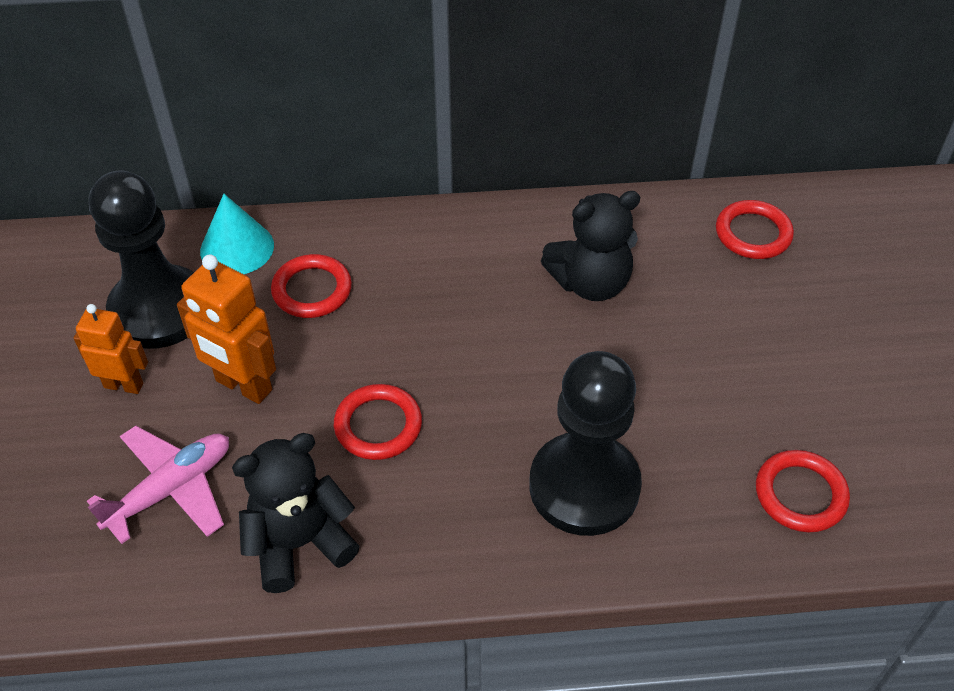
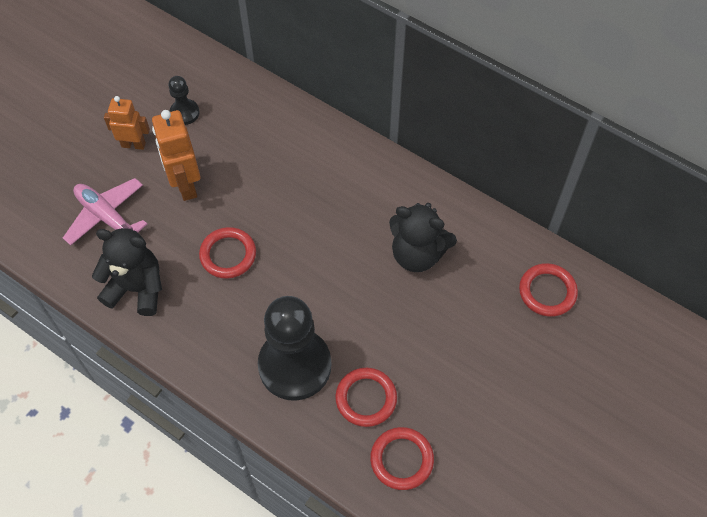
camera: 40 degrees right, 10 degrees up
orange robot [74,304,148,394] -> orange robot turned 45 degrees counterclockwise [104,96,150,150]
pink plane [87,426,229,544] -> pink plane turned 135 degrees counterclockwise [63,178,147,246]
black pawn [89,171,194,349] -> black pawn [168,76,200,125], size x0.47
turquoise cone [200,194,274,274] -> none
red ring [271,254,352,318] -> red ring moved to [335,368,397,427]

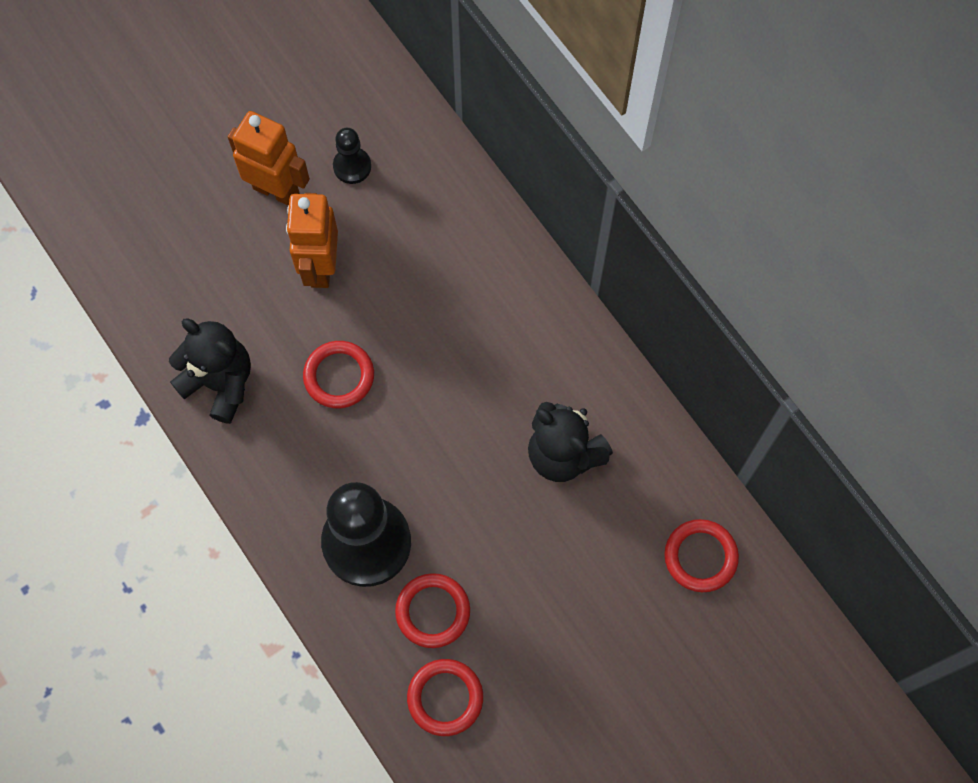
camera: 20 degrees right, 10 degrees up
pink plane [63,178,147,246] -> none
orange robot [104,96,150,150] -> orange robot [228,111,310,206], size x1.52

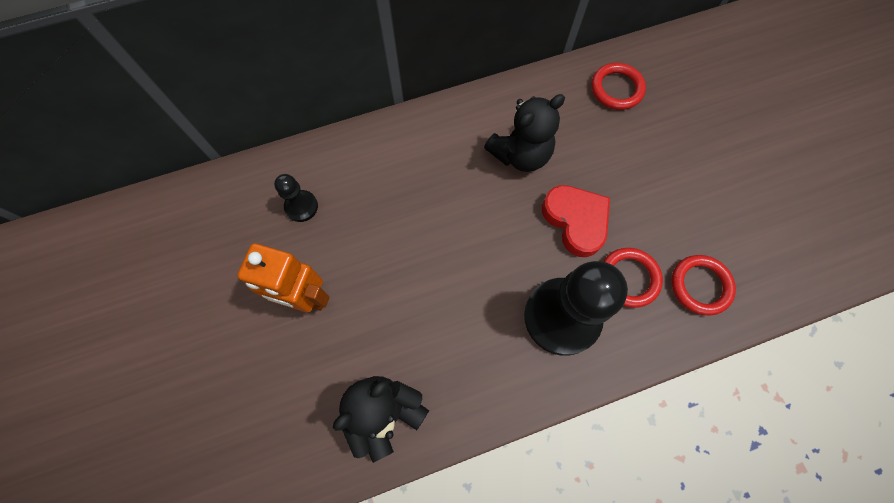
camera: 75 degrees left, 0 degrees up
orange robot [228,111,310,206] -> none
red ring [303,341,374,408] -> none
black pawn [333,128,371,184] -> black pawn moved to [274,174,318,222]
none -> red heart [542,185,610,257]

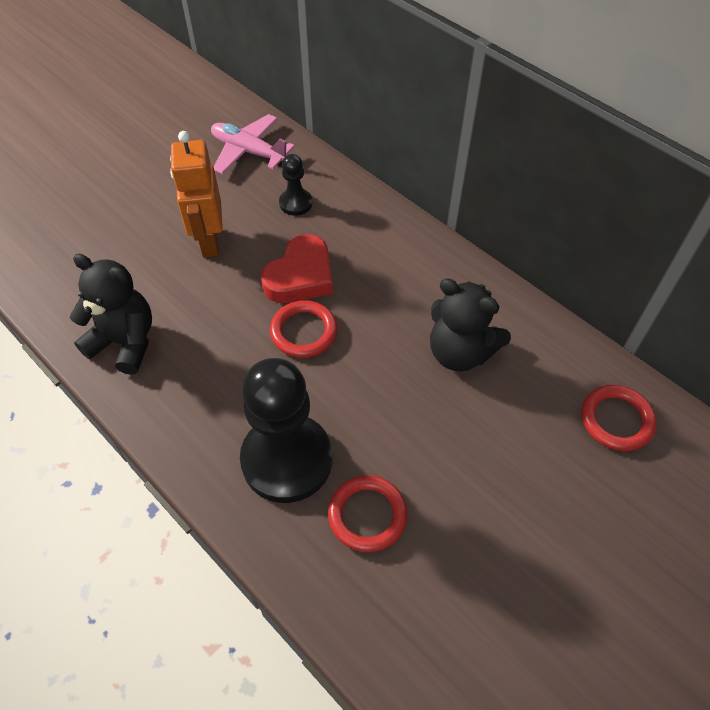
camera: 65 degrees right, 15 degrees down
red heart [542,185,610,257] -> red heart moved to [261,234,333,303]
red ring [671,255,736,315] -> red ring moved to [270,300,337,358]
none -> pink plane [211,114,295,174]

